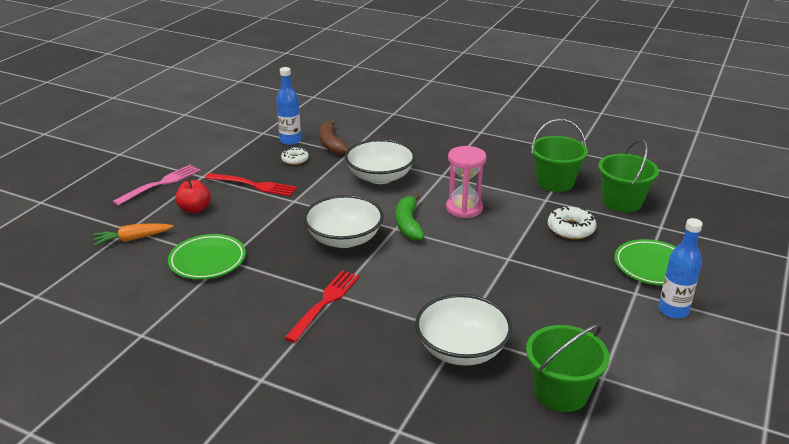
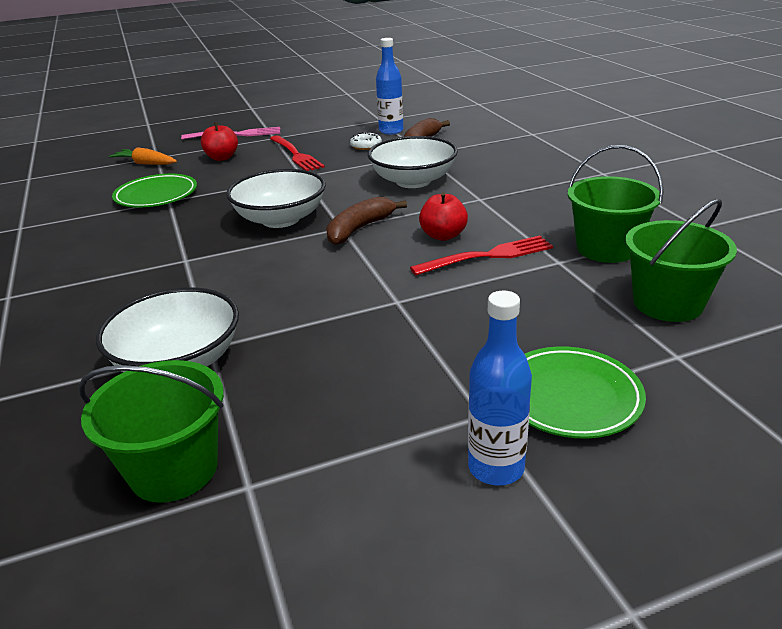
camera: 45 degrees right, 0 degrees up
red fork [285,270,360,343] -> red fork moved to [410,236,553,275]
green banana [396,193,425,241] -> brown banana [326,197,407,245]
pink hourglass [446,146,486,218] -> red apple [419,192,468,241]
white donut [548,207,596,239] -> none

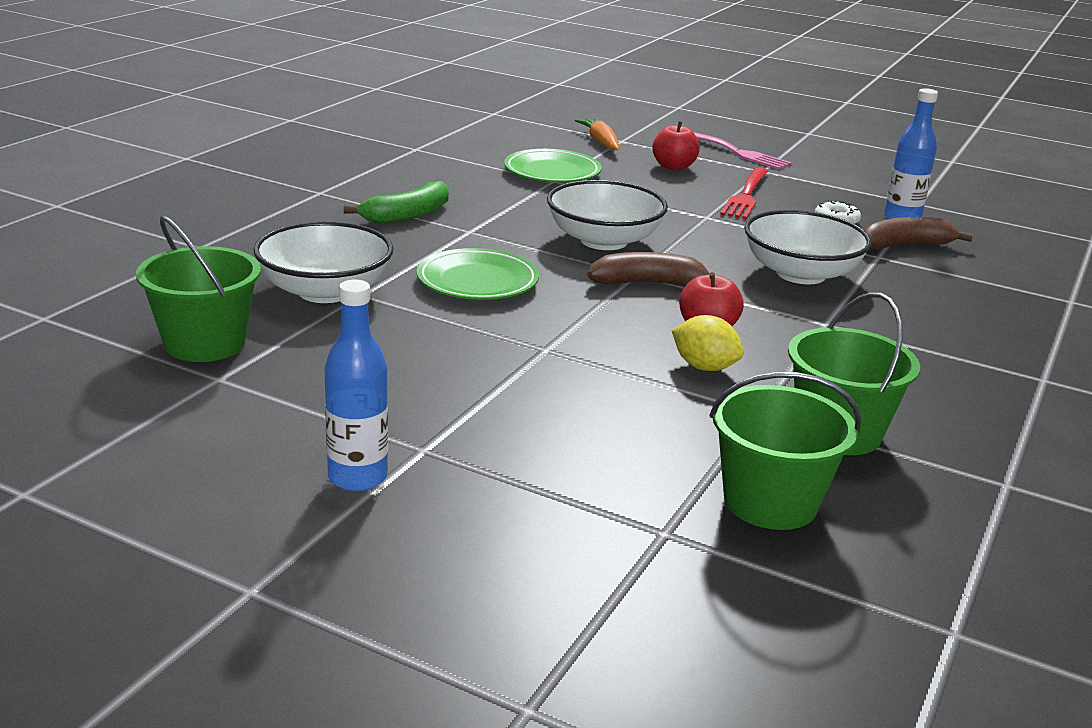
camera: 45 degrees right, 5 degrees down
red fork [410,236,553,275] -> yellow lemon [672,315,744,371]
green plate [525,346,646,439] -> green plate moved to [417,248,539,300]
none -> green banana [344,181,449,224]

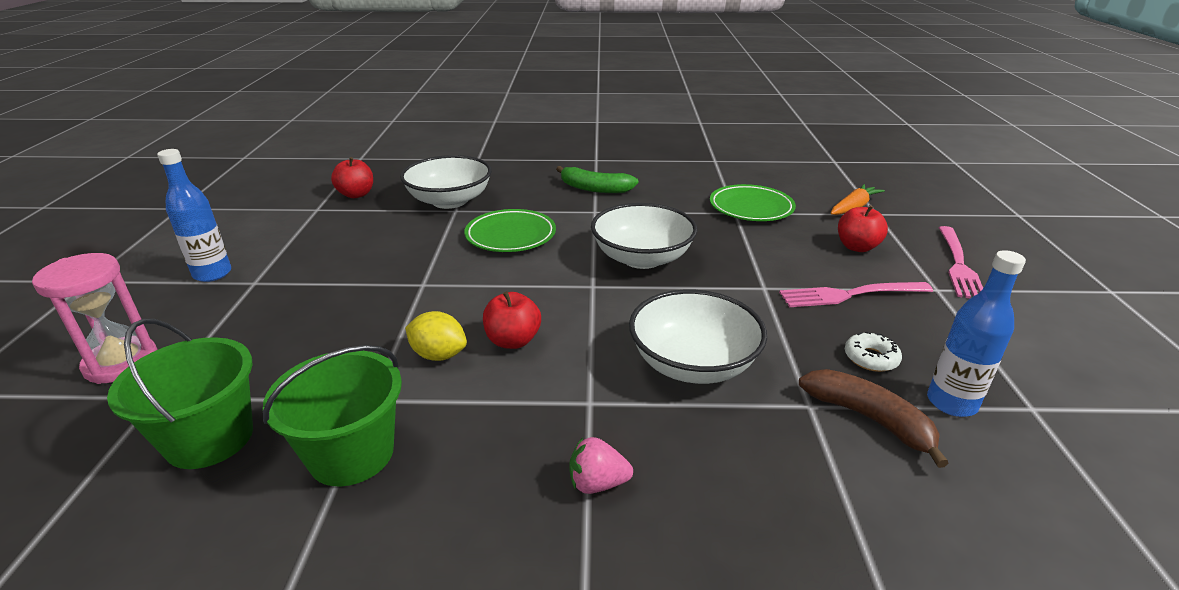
camera: 65 degrees right, 5 degrees up
green bucket [136,216,261,362] -> red apple [331,157,373,198]
brown banana [587,252,709,287] -> none
yellow lemon [672,315,744,371] -> yellow lemon turned 75 degrees counterclockwise [405,311,467,361]
red fork [720,167,769,219] -> pink fork [779,282,933,307]
none -> pink hourglass [32,253,158,384]
none -> pink strawberry [569,437,633,494]

